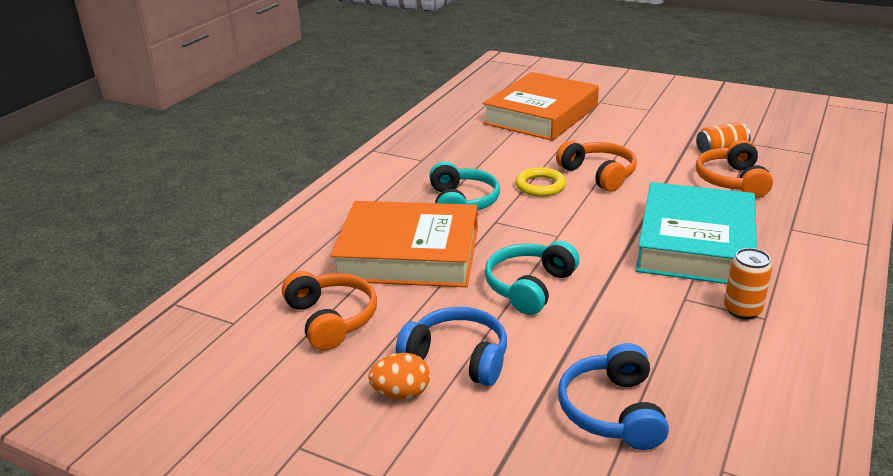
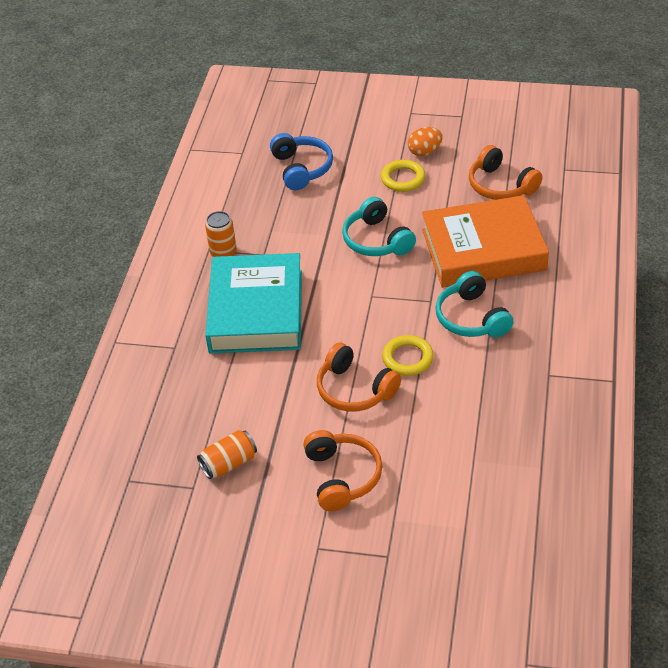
camera: 165 degrees right, 15 degrees up
blue headphones [396,307,507,386] -> yellow ring [381,160,426,192]
orange book [483,72,599,141] -> none
turquoise headphones [485,241,579,315] -> turquoise headphones turned 135 degrees clockwise [342,197,416,256]
orange headphones [696,140,773,198] -> orange headphones moved to [303,430,382,511]

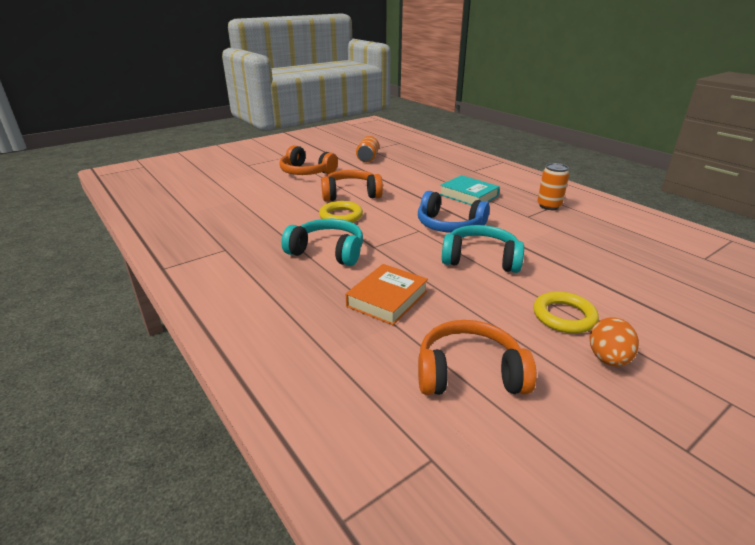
camera: 130 degrees right, 15 degrees down
turquoise book [205,253,302,354] -> turquoise book [440,175,500,205], size x0.51
blue headphones [270,133,333,190] -> blue headphones moved to [418,191,490,233]
orange book [422,195,549,288] -> orange book [346,264,428,325], size x0.51

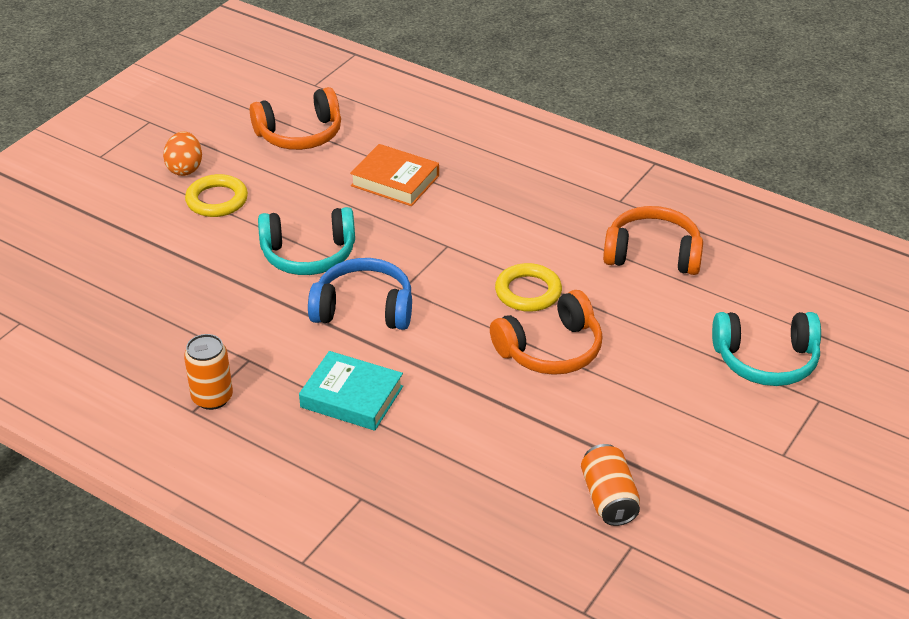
camera: 160 degrees right, 10 degrees up
orange headphones [279,145,338,175] -> orange headphones moved to [603,206,703,275]
turquoise headphones [281,219,363,266] -> turquoise headphones moved to [712,312,821,386]
orange book [346,264,428,325] -> orange book turned 75 degrees counterclockwise [350,144,439,206]

